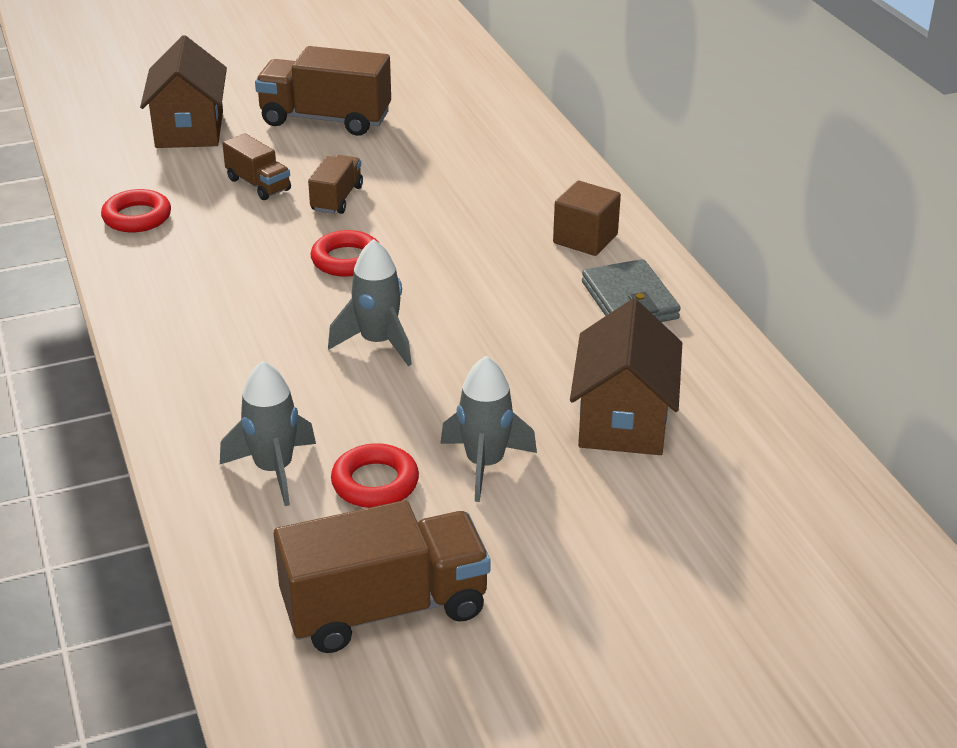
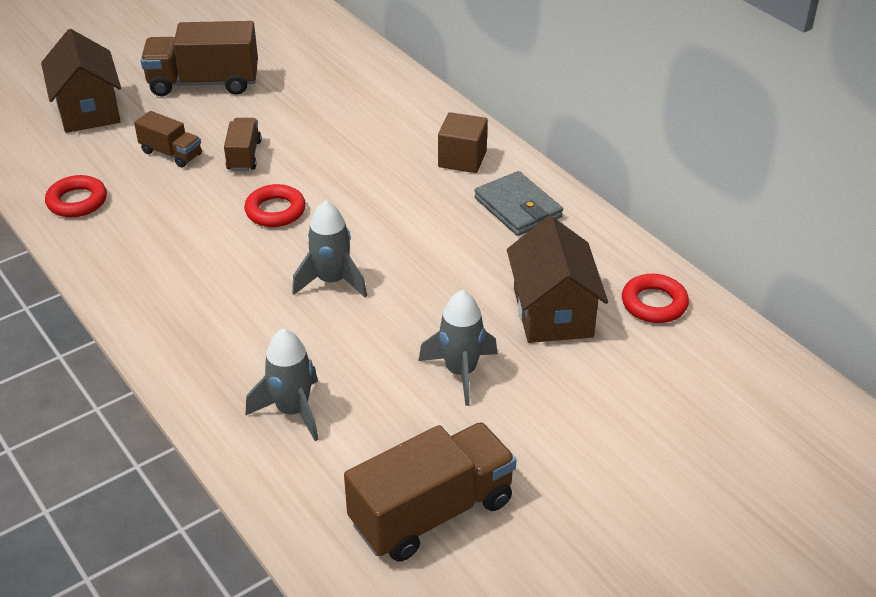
camera: 15 degrees left, 5 degrees up
red ring [331,443,419,508] -> red ring moved to [622,274,689,323]

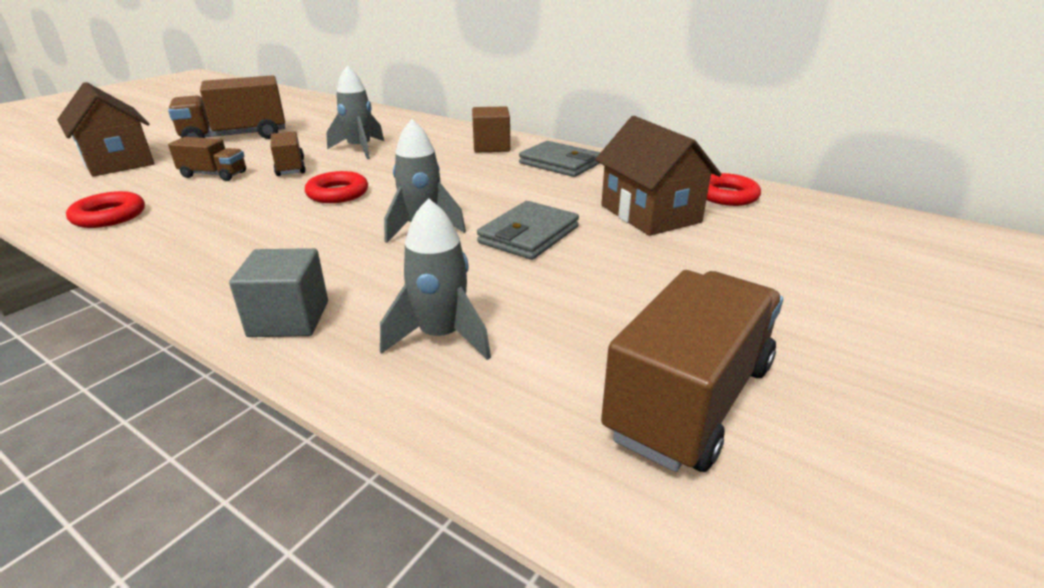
camera: 20 degrees left, 10 degrees down
grey rocket [419,290,497,406] -> grey rocket moved to [326,65,384,159]
none -> grey cube [229,248,328,337]
none -> grey wallet [477,201,579,260]

